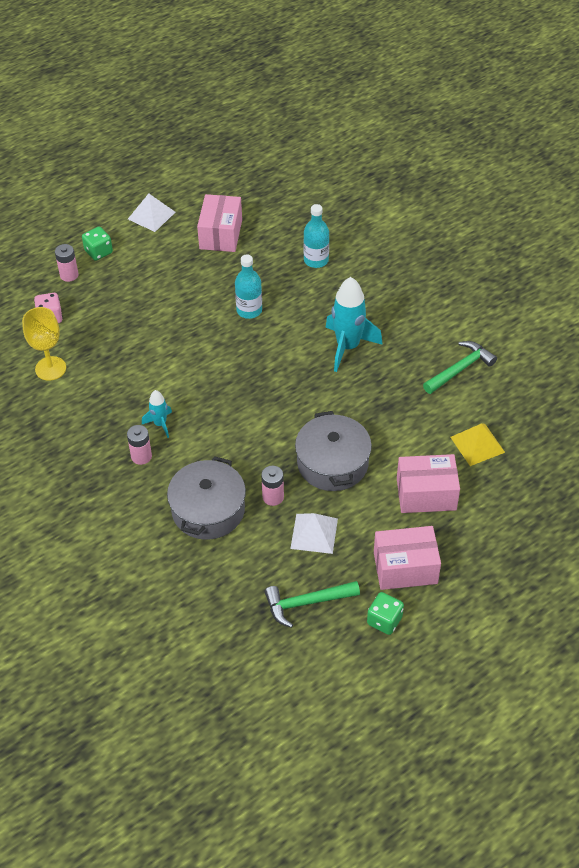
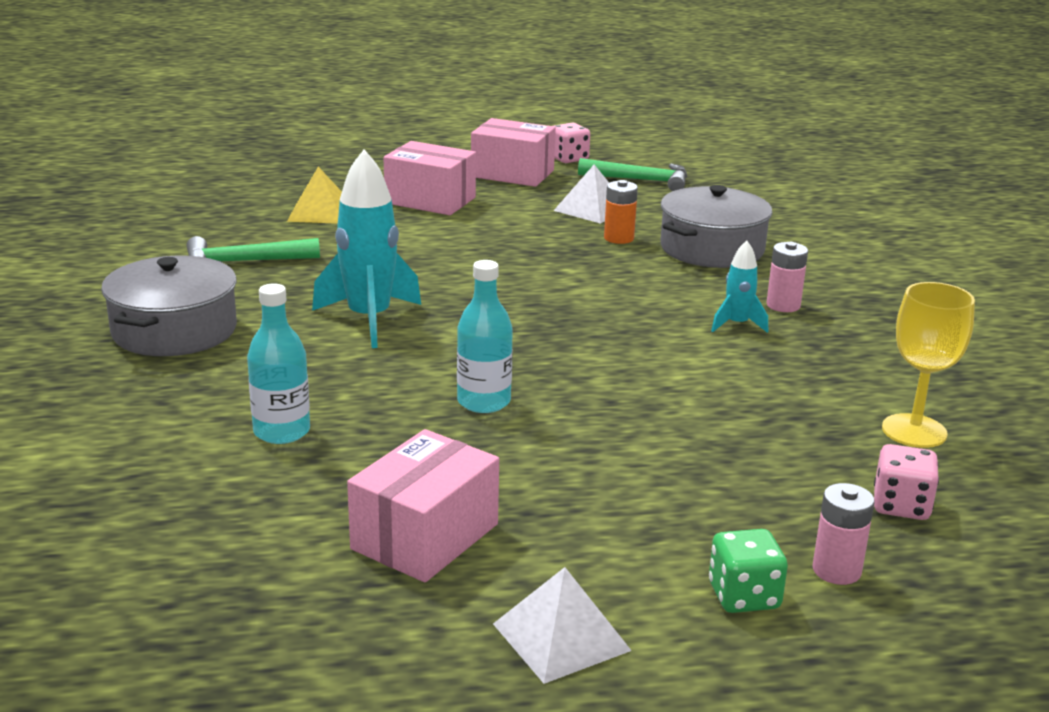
camera: 155 degrees left, 25 degrees down
pink battery [261,465,284,506] -> orange battery [604,180,638,244]
grey pot [295,411,372,491] -> grey pot moved to [101,255,237,356]
green dice [367,592,404,635] -> pink dice [554,123,590,163]

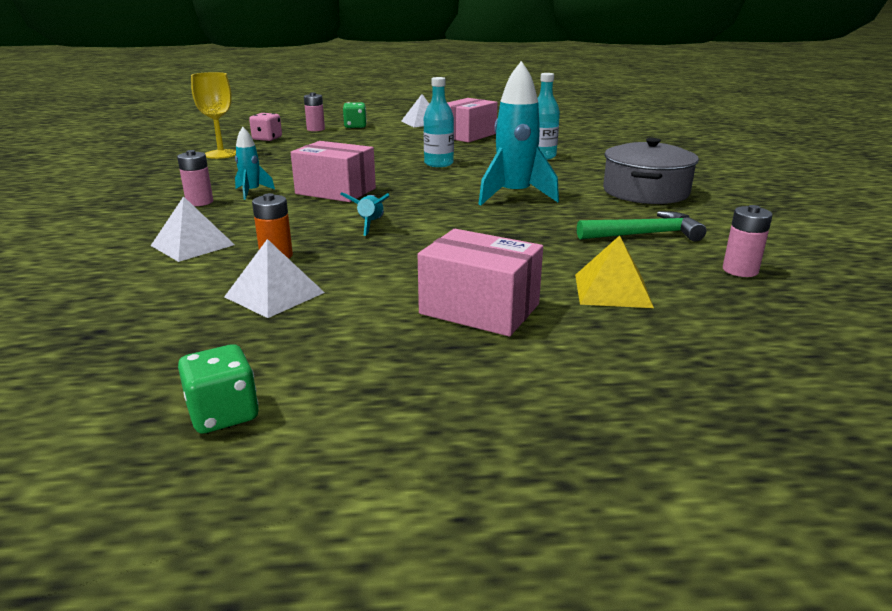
camera: 175 degrees left, 0 degrees up
pink box [471,118,556,187] -> pink box moved to [291,141,376,202]
pink dice [554,123,590,163] -> green dice [178,344,259,434]
green hammer [578,158,687,191] -> none
grey pot [660,185,772,268] -> white pyramid [151,196,235,262]
none -> turquoise rocket [340,192,389,236]
none -> pink battery [723,205,773,277]

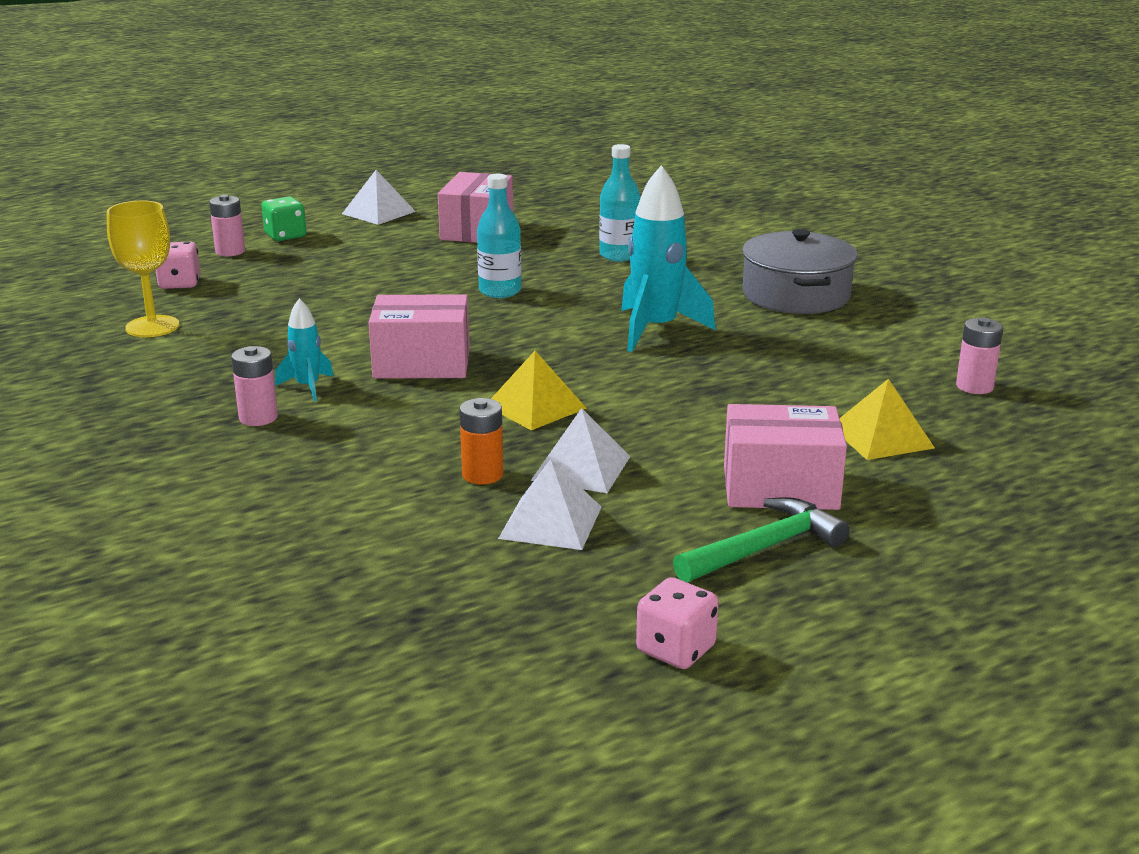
camera: 25 degrees left, 0 degrees up
white pyramid [151,196,235,262] -> white pyramid moved to [531,408,630,493]
green dice [178,344,259,434] -> pink dice [636,577,719,669]
turquoise rocket [340,192,389,236] -> yellow pyramid [491,351,587,430]
green hammer [577,211,706,242] -> green hammer moved to [673,497,849,582]

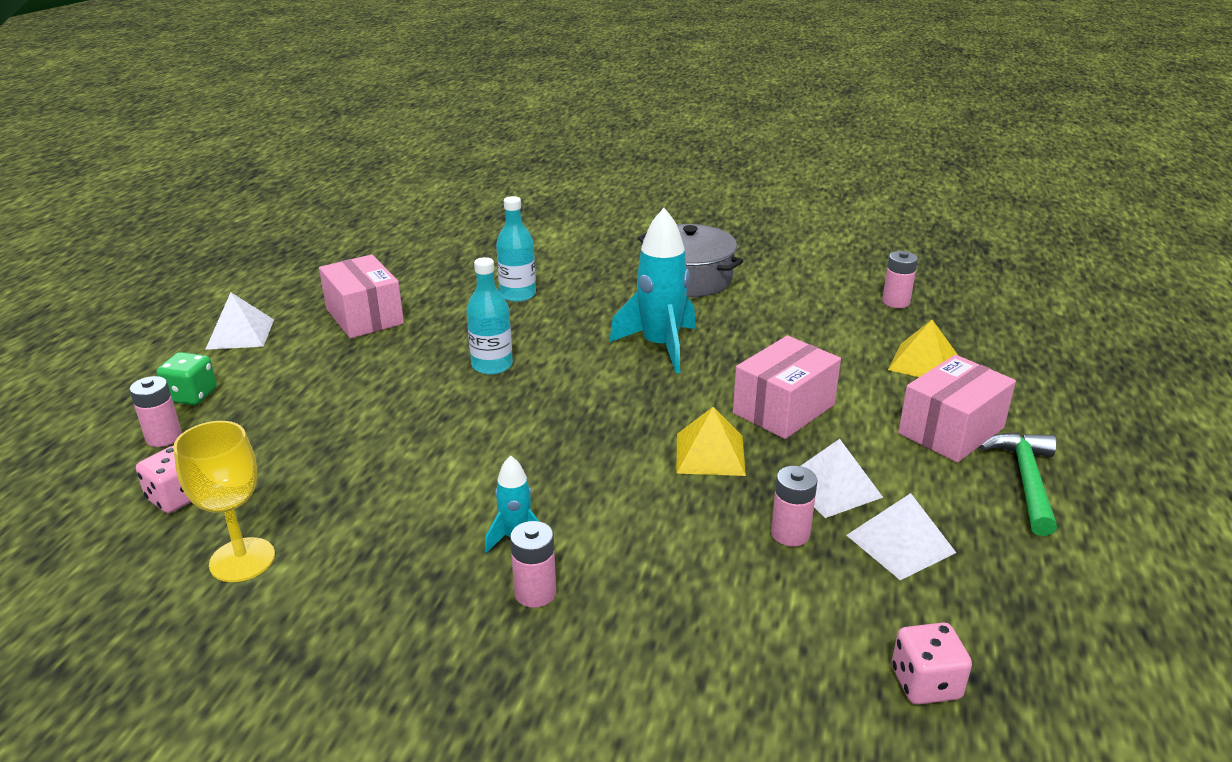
camera: 45 degrees left, 5 degrees up
pink box [369,294,470,379] -> pink box moved to [733,335,841,439]
orange battery [459,398,503,485] -> pink battery [771,466,817,547]
pink dice [636,577,719,669] -> pink dice moved to [892,623,972,705]

